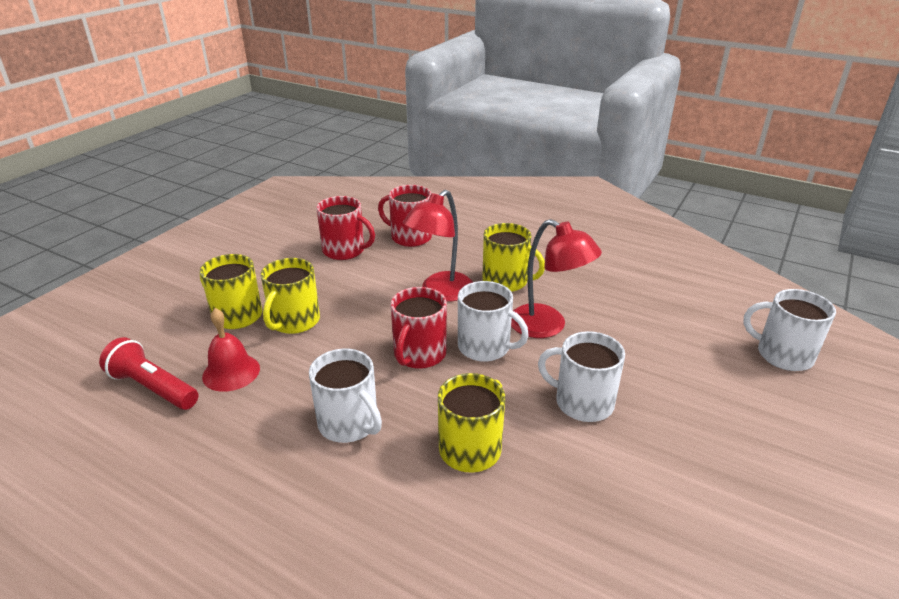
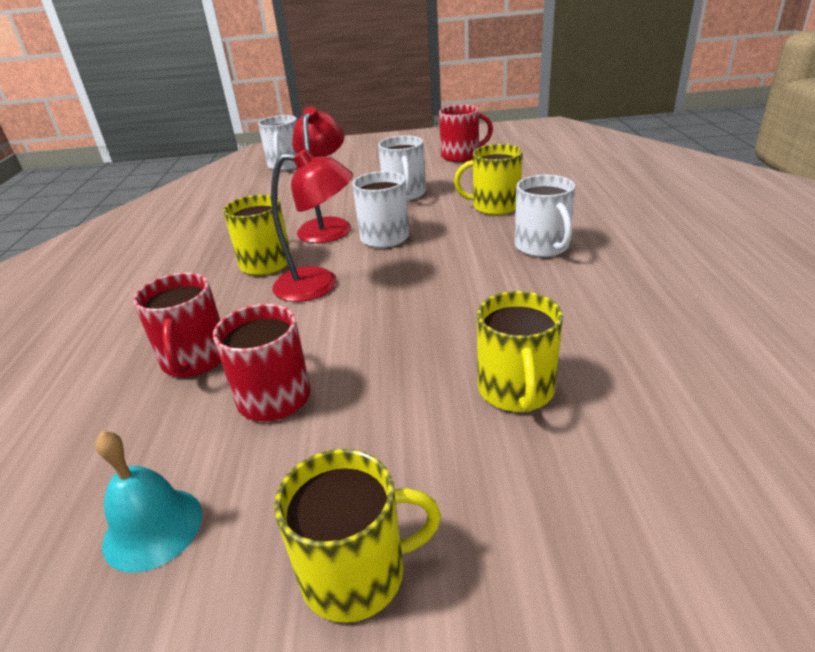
camera: 120 degrees left, 0 degrees up
red flashlight [99,337,199,410] -> none
red bell [202,308,260,392] -> none
yellow mug [261,258,320,334] -> yellow mug moved to [274,449,441,623]
white mug [309,349,382,443] -> white mug turned 150 degrees clockwise [515,175,575,257]
red mug [391,287,447,369] -> red mug moved to [439,105,493,162]
none -> turquoise bell [96,431,203,573]

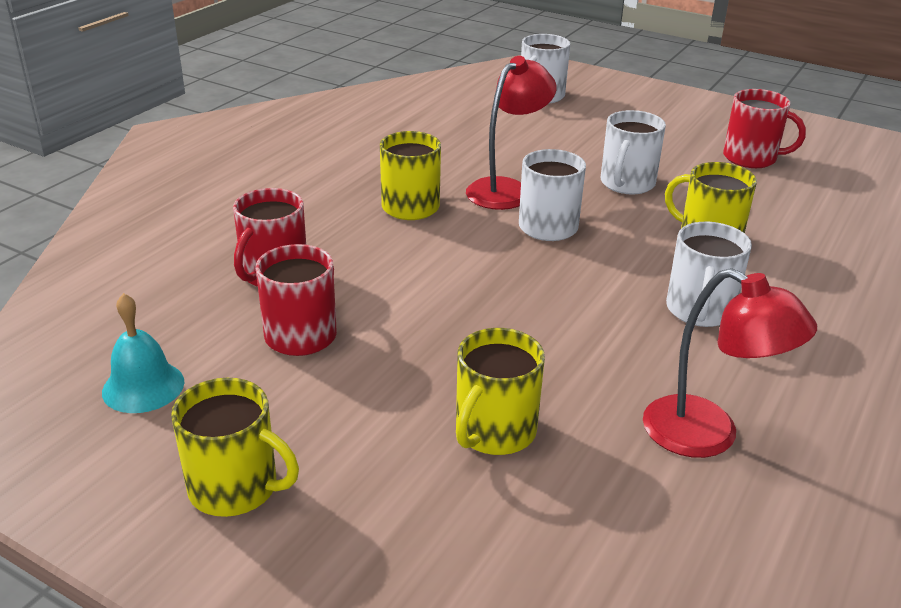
camera: 30 degrees right, 0 degrees up
red lamp [271,149,353,302] -> red lamp moved to [643,268,817,458]

